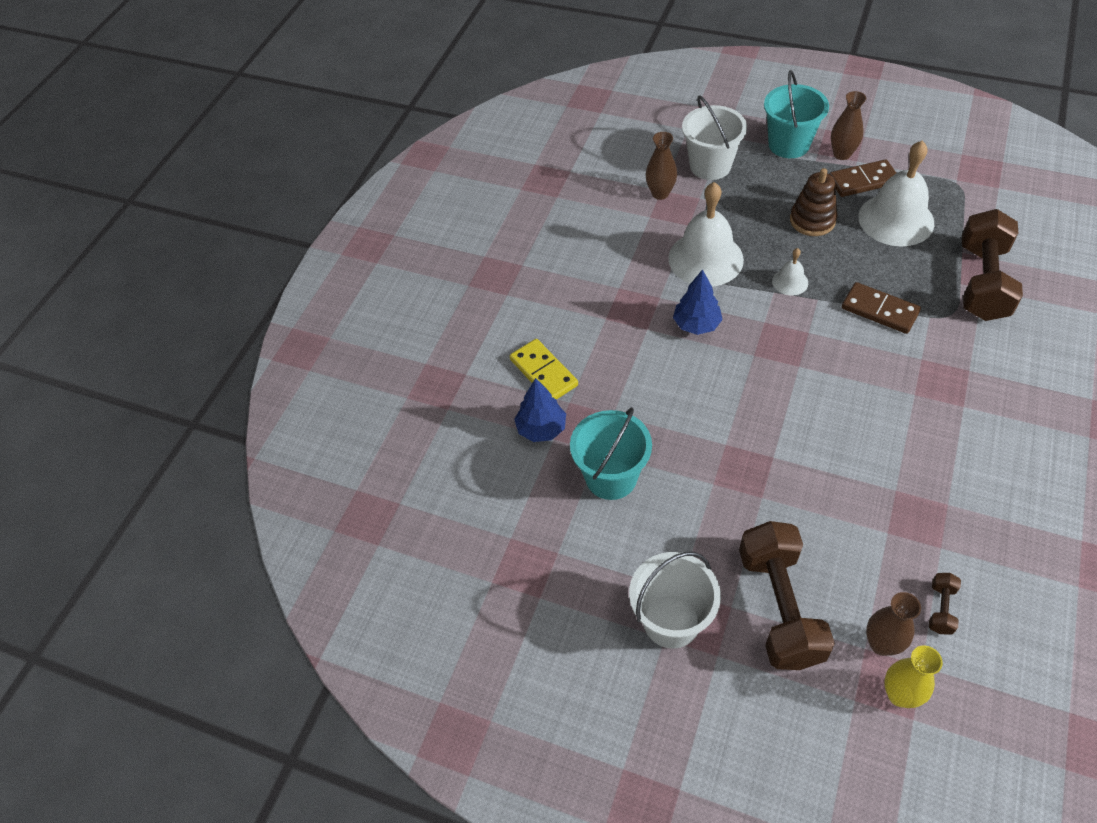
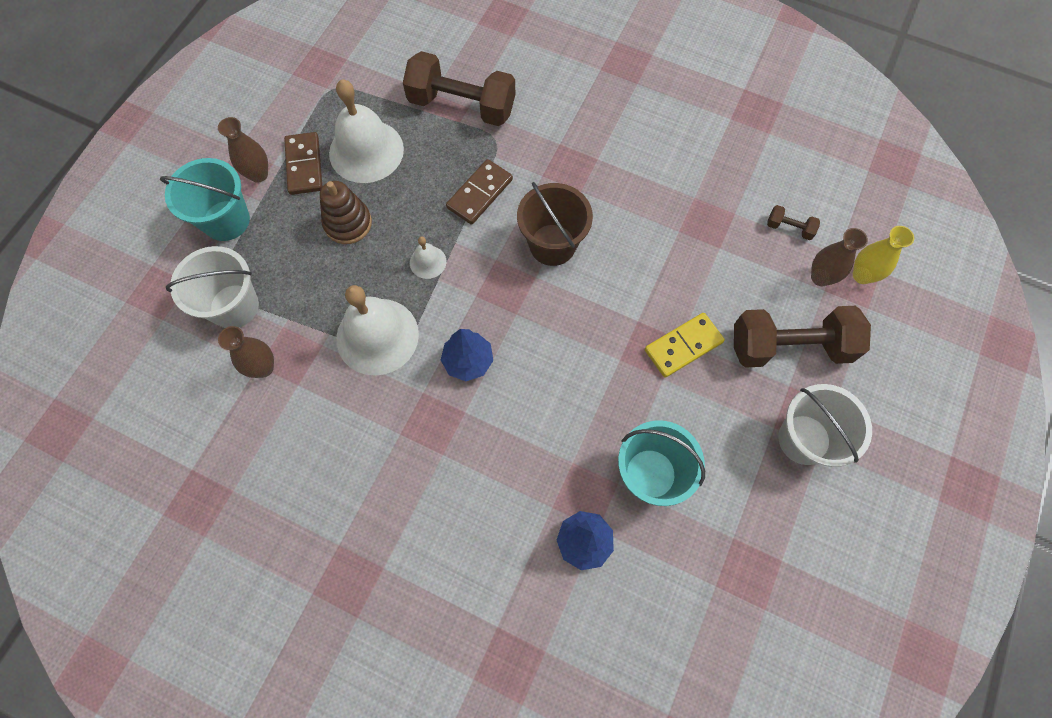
camera: 90 degrees left, 15 degrees up
yellow domino [510,339,578,400] -> yellow domino moved to [645,313,725,378]
none -> brown bucket [517,182,593,266]

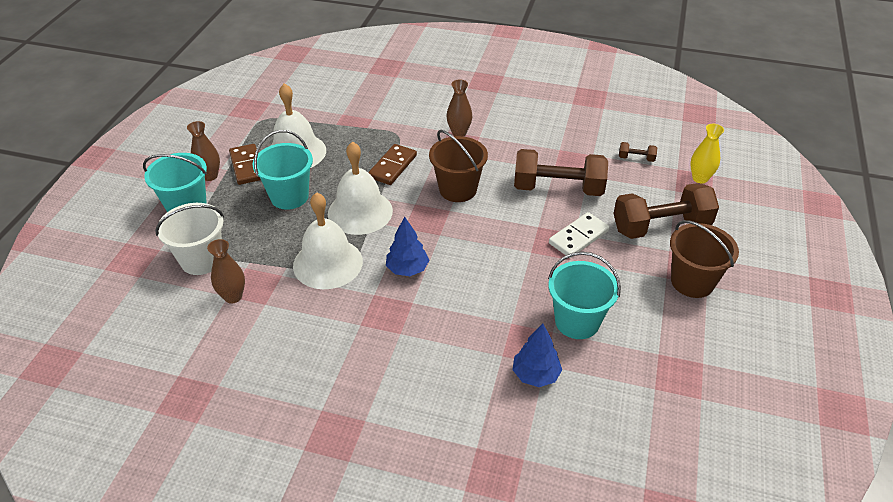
camera: 10 degrees left, 25 degrees down
brown stacking toy [320,181,372,244] -> turquoise bucket [253,130,313,210]
brown dumbbell [403,51,515,126] -> brown dumbbell moved to [514,149,608,196]
white bell [410,236,446,279] -> white bell [328,141,393,235], size x2.15
yellow domino [645,313,725,378] -> white domino [549,212,610,258]
white bucket [778,384,872,467] -> brown bucket [670,220,739,298]
brown vase [811,228,868,286] -> brown vase moved to [446,79,472,137]

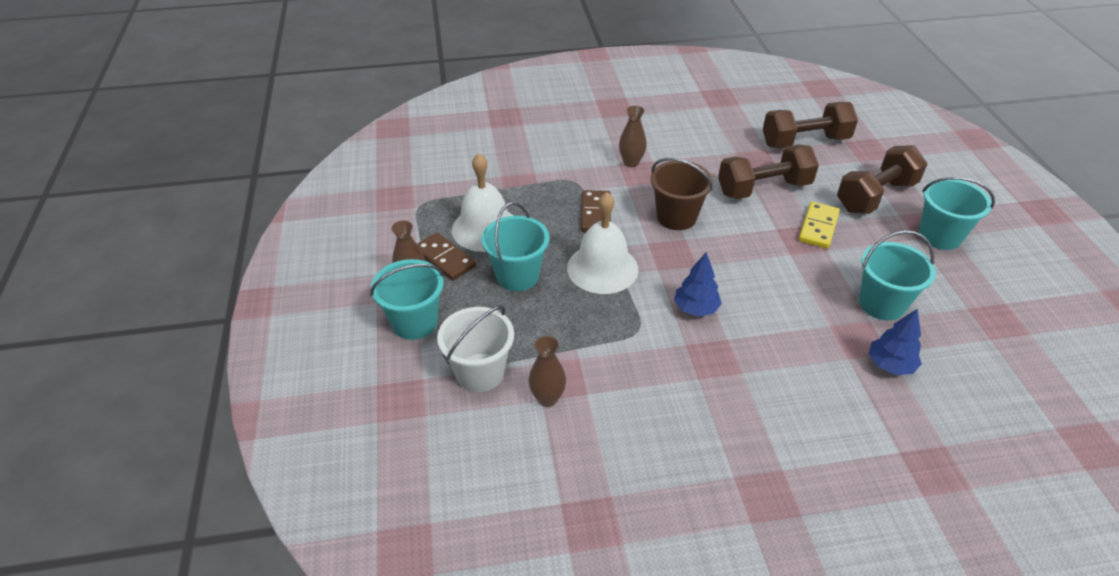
camera: 25 degrees left, 0 degrees up
white bell [293,192,363,289] -> none
white domino [549,212,610,258] -> yellow domino [799,202,840,249]
brown dumbbell [619,142,657,162] -> brown dumbbell [763,102,858,149], size x2.38
brown bucket [670,220,739,298] -> turquoise bucket [919,177,995,250]
yellow vase [690,124,724,184] -> none

